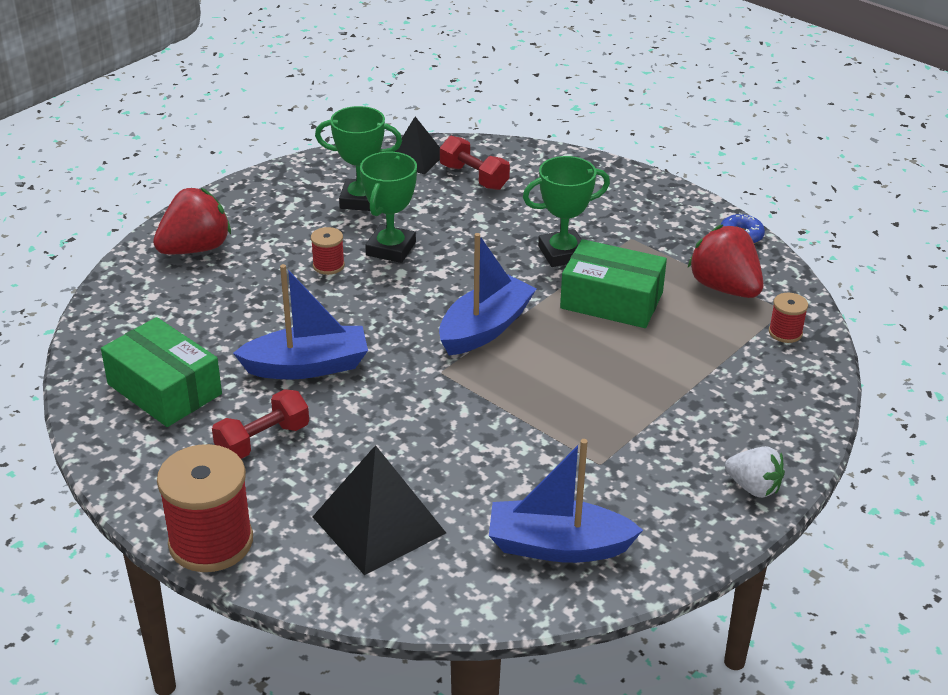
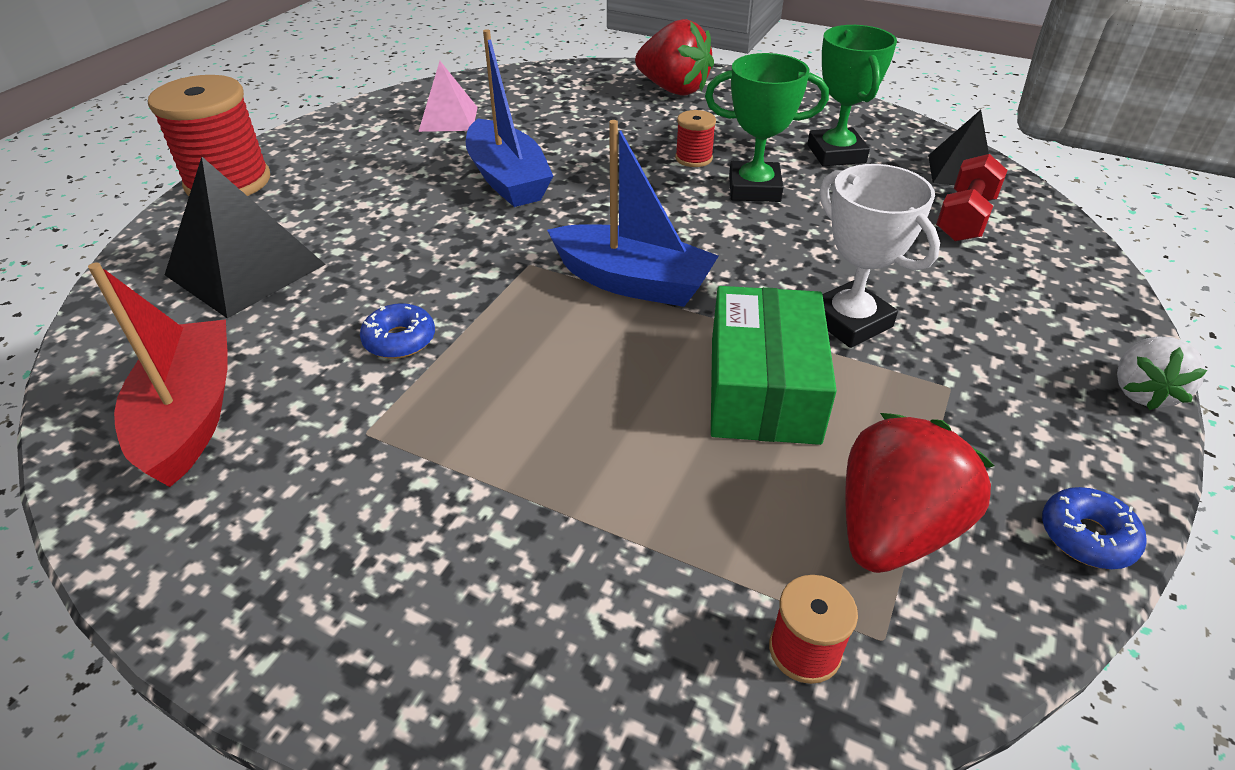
camera: 75 degrees right, 5 degrees up
green box [101,317,222,427] -> pink pyramid [418,61,478,132]
red dumbbell [212,389,309,459] -> none
blue boat [489,439,643,563] -> red boat [88,263,228,487]
green trophy [523,156,610,267] -> white trophy [820,164,940,348]
white strawberry [725,446,785,498] -> white strawberry moved to [1117,336,1207,410]
none -> blue donut [360,303,435,359]

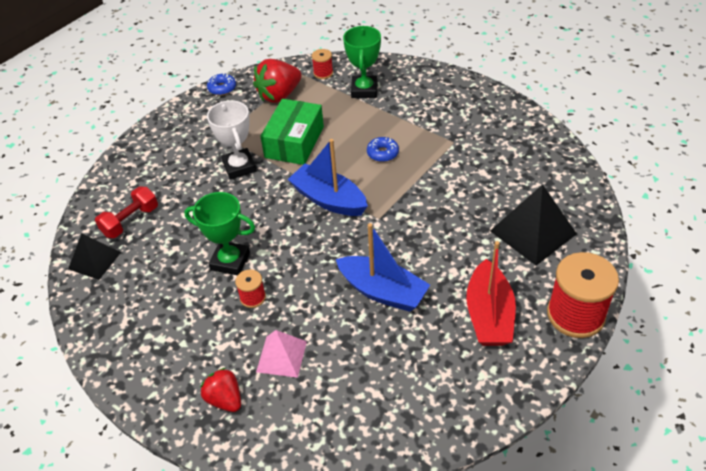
camera: 165 degrees left, 5 degrees up
red boat [88,263,228,487] -> red boat moved to [466,241,516,346]
blue donut [360,303,435,359] -> blue donut moved to [367,137,399,162]
pink pyramid [418,61,478,132] -> pink pyramid moved to [256,330,307,378]
blue boat [466,29,553,207] -> blue boat turned 135 degrees clockwise [336,223,430,312]
red strawberry [635,19,714,96] -> red strawberry [200,368,241,412], size x0.63
green trophy [807,25,897,166] -> green trophy moved to [343,26,381,98]
white strawberry [1117,336,1207,410] -> none

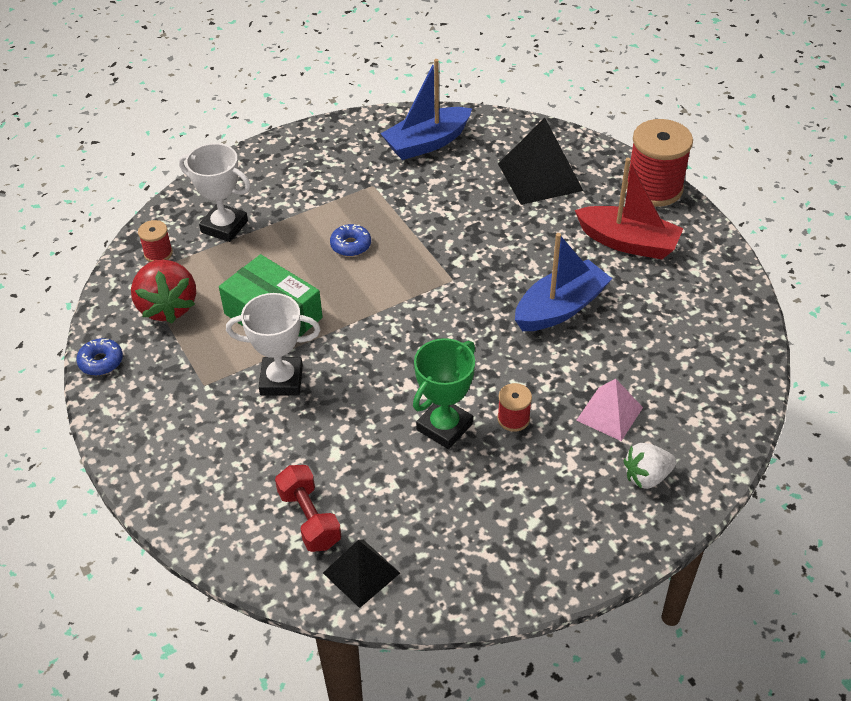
camera: 70 degrees left, 0 degrees up
red strawberry [200,368,241,412] -> white strawberry [624,443,677,489]
blue boat [288,139,368,216] -> blue boat moved to [381,59,472,160]
green trophy [343,26,381,98] -> white trophy [179,143,251,242]

